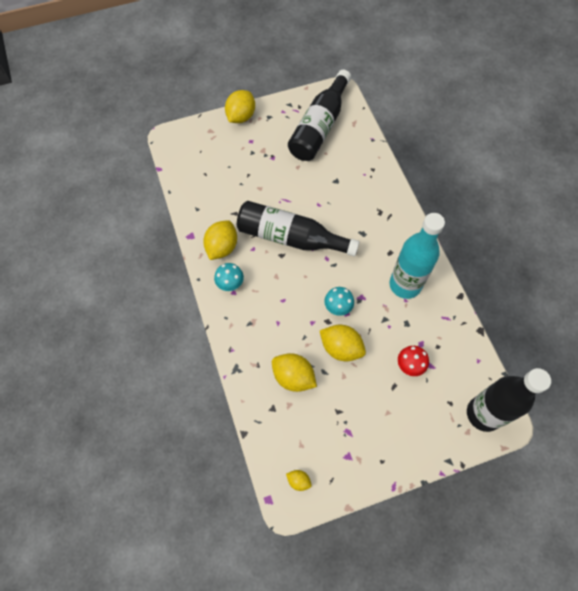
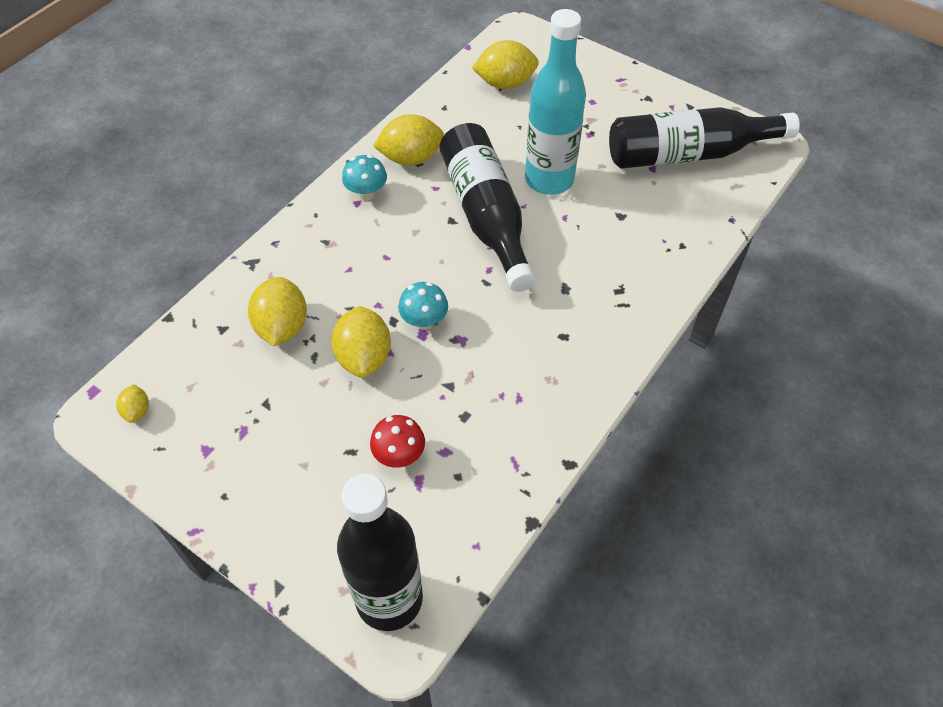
camera: 55 degrees right, 10 degrees down
yellow lemon [225,90,255,123] -> yellow lemon moved to [472,40,539,89]
turquoise bottle [390,213,445,299] -> turquoise bottle moved to [525,9,586,195]

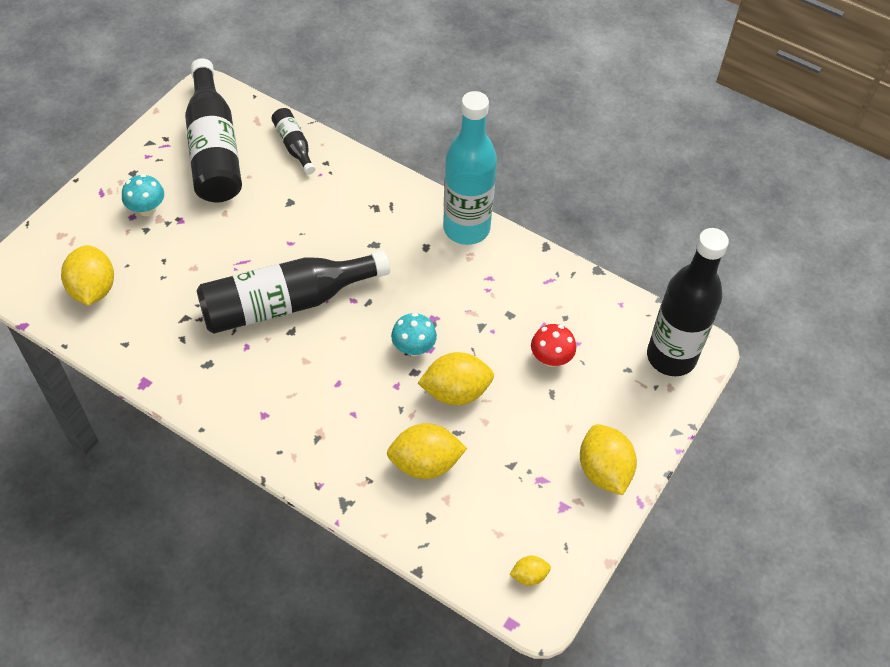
camera: 95 degrees left, 0 degrees up
turquoise mushroom [342,155,387,200] -> turquoise mushroom moved to [122,174,164,216]
yellow lemon [373,114,444,166] -> yellow lemon moved to [580,424,637,495]
turquoise bottle [525,9,586,195] -> turquoise bottle moved to [443,91,497,245]
none -> black bottle [271,108,315,174]

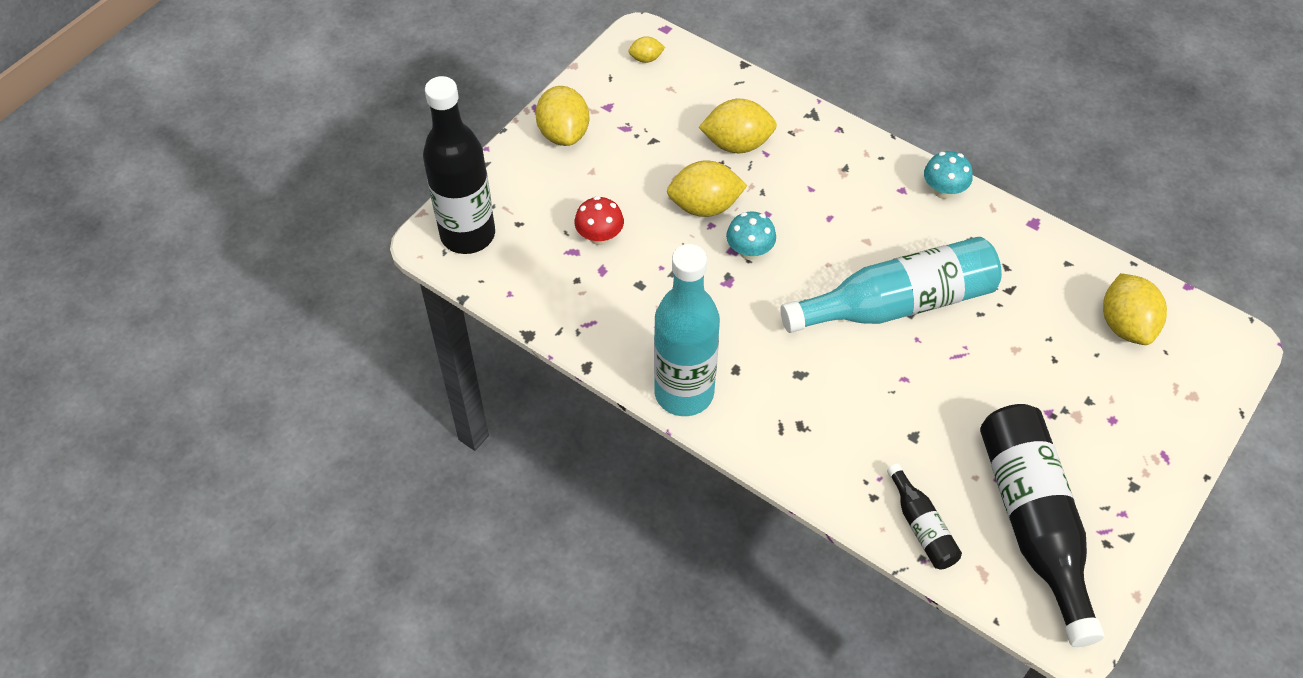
camera: 175 degrees left, 0 degrees up
turquoise mushroom [122,174,164,216] -> turquoise mushroom moved to [924,151,973,199]
black bottle [196,250,390,334] -> turquoise bottle [780,237,1002,333]

